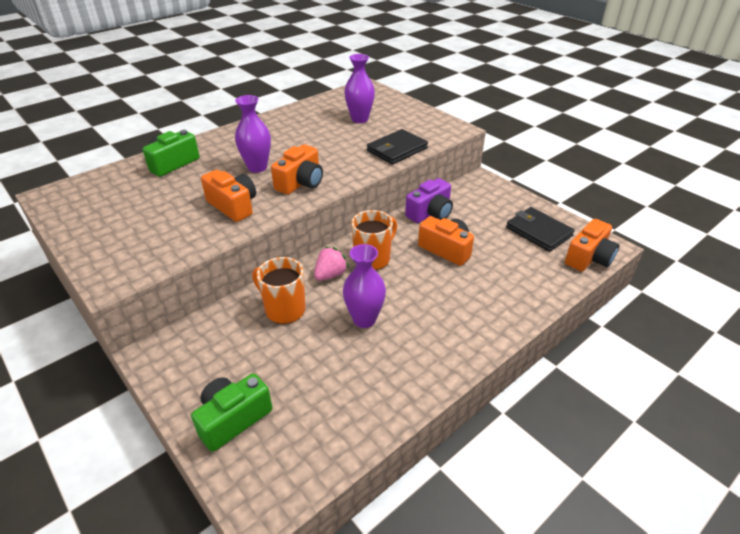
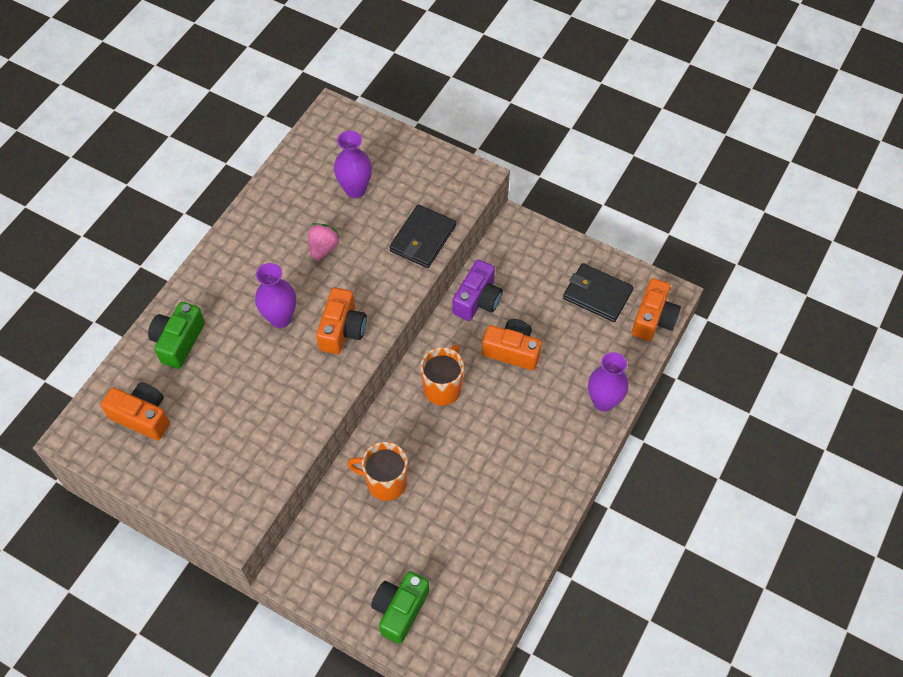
camera: 20 degrees left, 20 degrees up
orange camera [201,170,256,222] -> orange camera moved to [101,382,170,440]
pink strawberry [314,246,349,281] -> pink strawberry moved to [308,223,340,260]
purple vase [343,244,386,328] -> purple vase moved to [588,352,629,412]

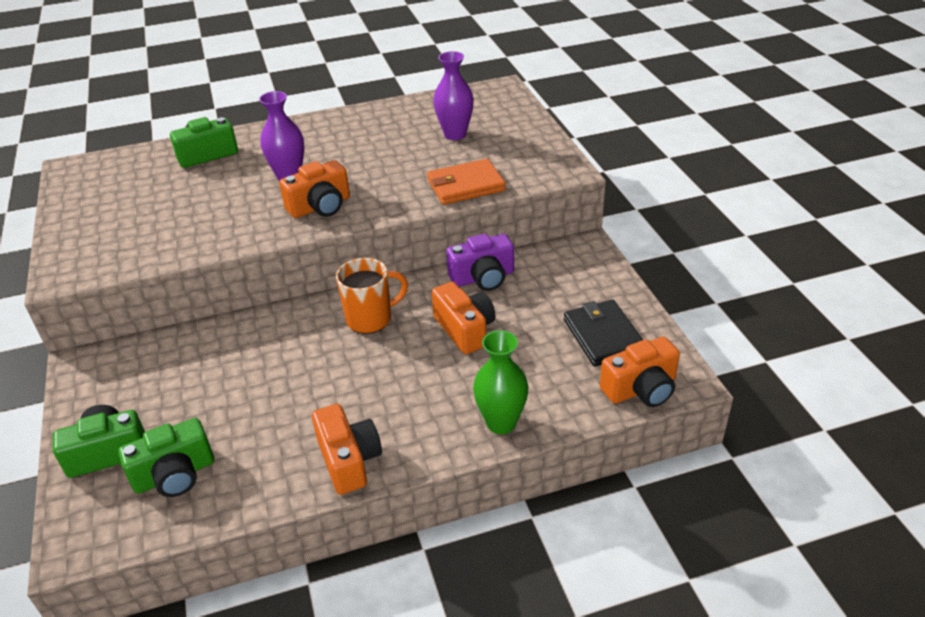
camera: 45 degrees right, 20 degrees down
orange camera [101,382,170,440] -> orange camera moved to [312,404,382,495]
pink strawberry [308,223,340,260] -> none
orange mug [347,442,407,501] -> none
black wallet [389,204,456,268] -> orange wallet [427,159,506,205]
purple vase [588,352,629,412] -> green vase [473,330,528,434]
none -> green camera [118,418,214,497]

